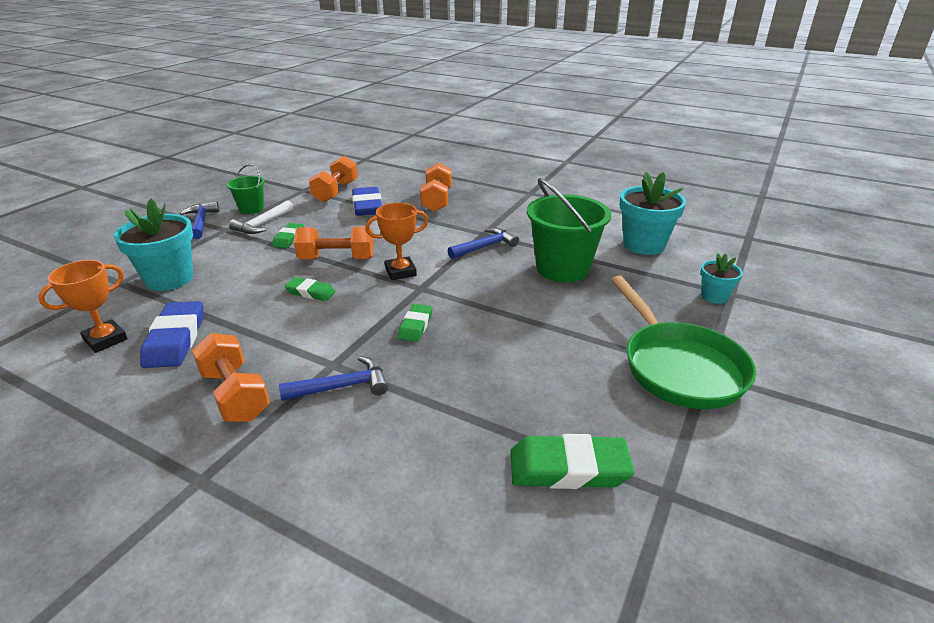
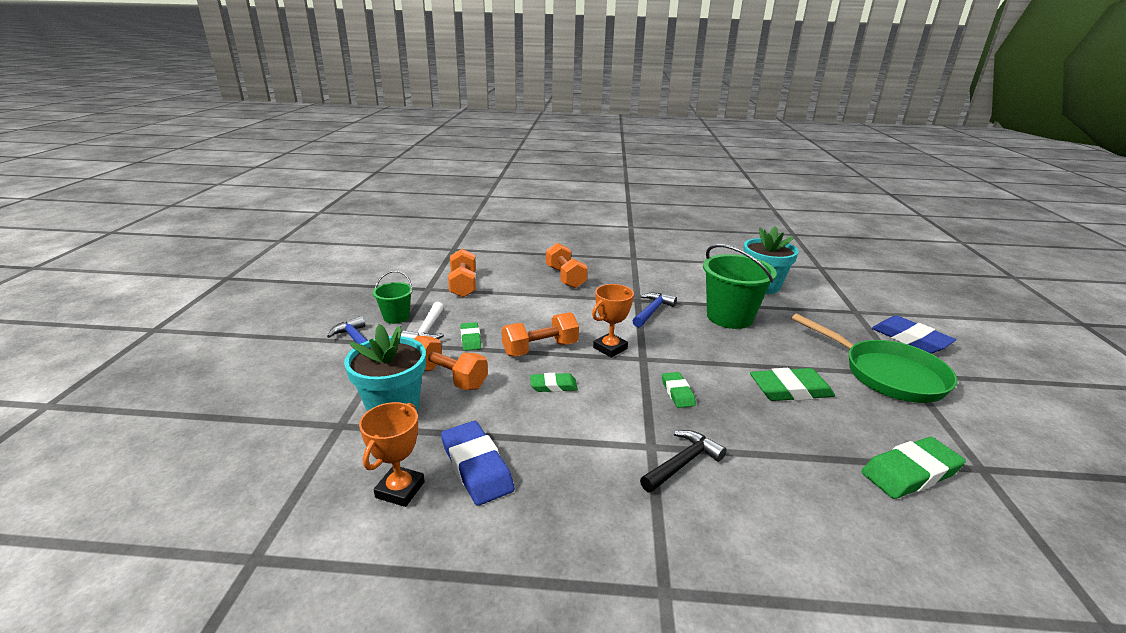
camera: 25 degrees left, 5 degrees down
orange dumbbell [192,333,270,422] -> orange dumbbell moved to [415,336,488,390]
blue hammer [279,356,388,401] -> black hammer [640,430,727,493]
blue eraser [352,187,382,216] -> blue eraser moved to [872,316,956,353]
turquoise flower pot [700,253,743,304] -> none
none -> green eraser [750,368,835,401]

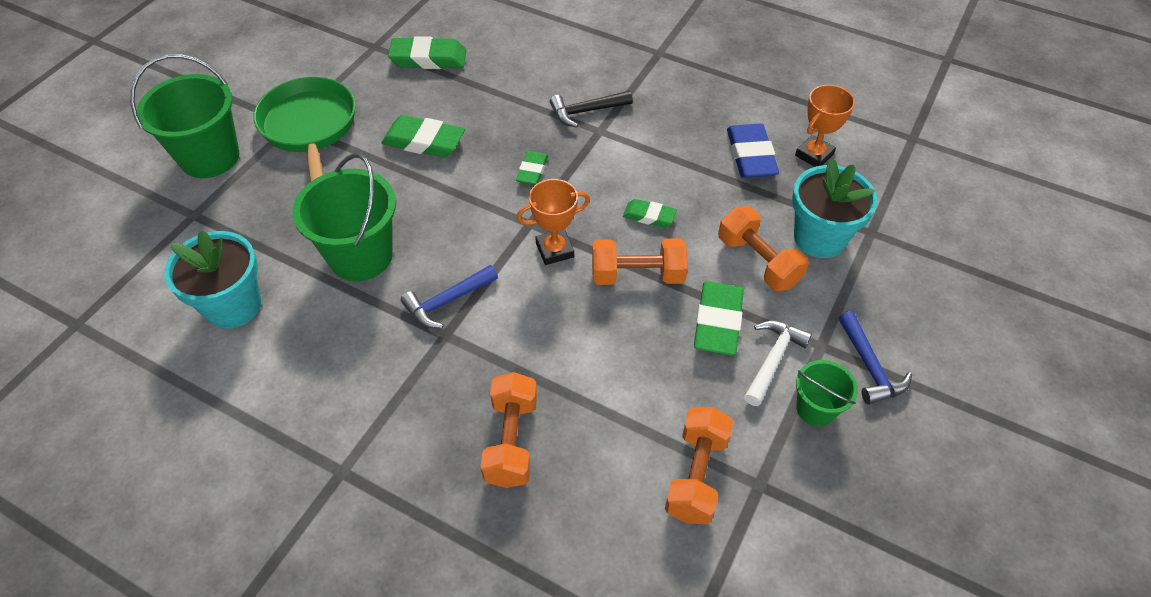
camera: 155 degrees left, 25 degrees up
green eraser [460,322,481,351] -> green eraser [694,281,744,356], size x1.70
blue eraser [872,316,956,353] -> green bucket [130,54,239,178]

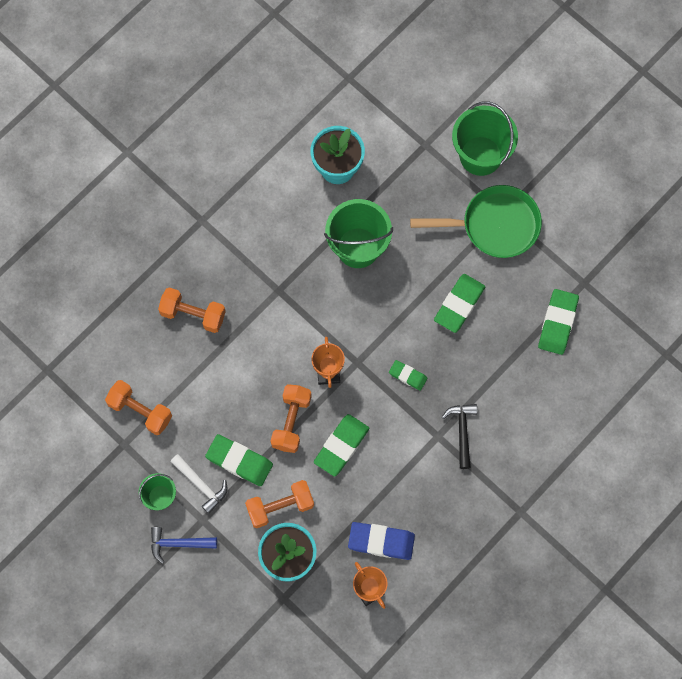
camera: 105 degrees right, 20 degrees up
blue hammer [401,265,498,328] -> none
green eraser [623,199,677,228] -> green eraser [314,414,369,477], size x1.70

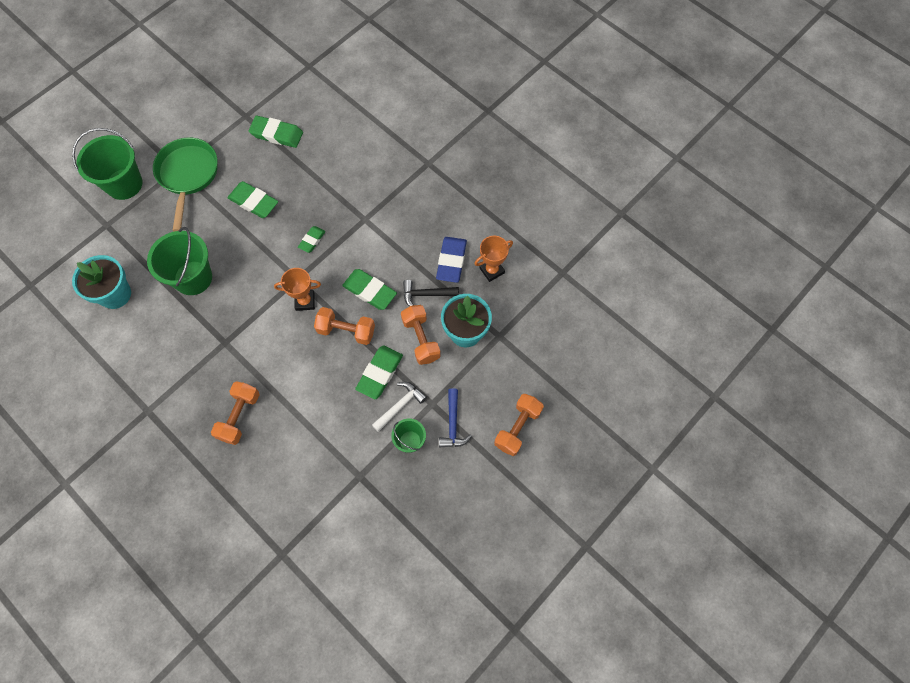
camera: 90 degrees left, 5 degrees down
orange dumbbell [105,380,172,435] -> orange dumbbell moved to [494,394,544,456]
black hammer [442,404,477,469] -> black hammer moved to [403,280,459,307]

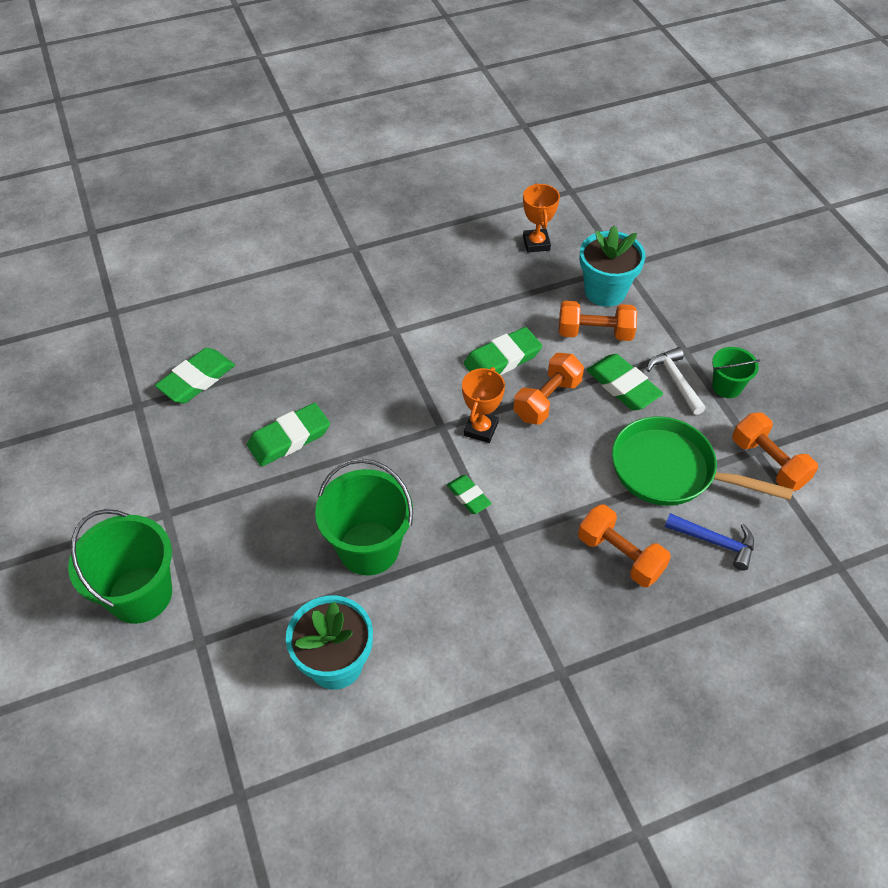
camera: 65 degrees left, 15 degrees down
green pan [153,137,218,231] -> green pan moved to [612,416,793,506]
green eraser [298,226,325,253] -> green eraser moved to [447,475,492,514]
black hammer [403,280,459,307] -> none
blue eraser [436,237,467,283] -> none
blue hammer [439,388,472,447] -> blue hammer moved to [665,513,754,571]
orange dumbbell [494,394,544,456] -> orange dumbbell moved to [732,412,818,491]

